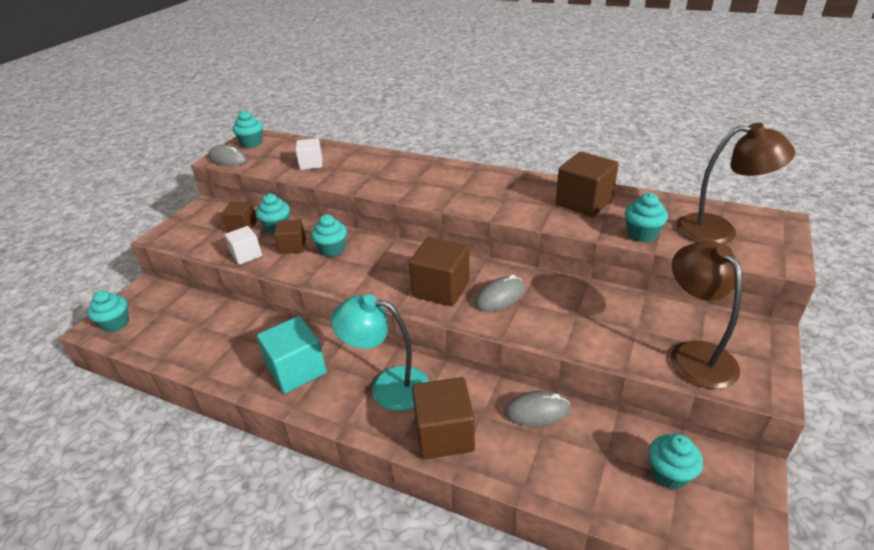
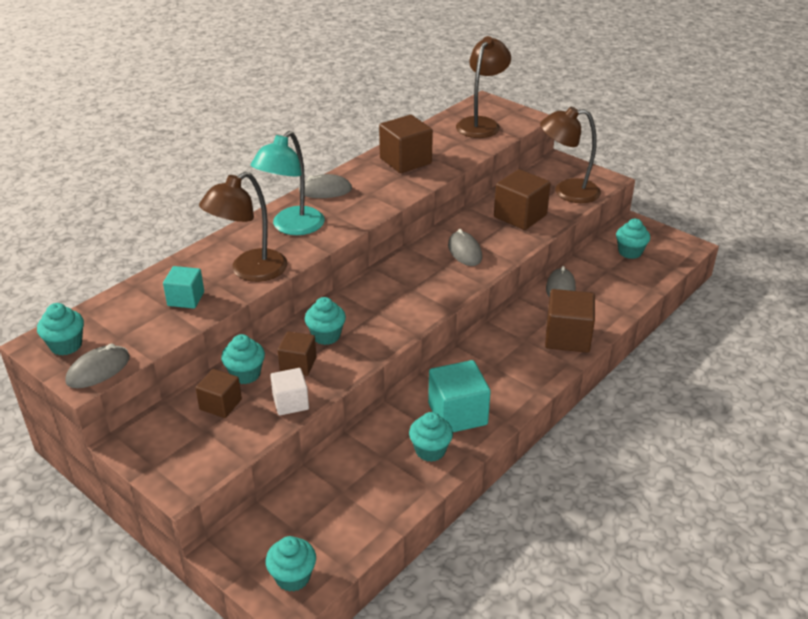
camera: 75 degrees left, 0 degrees up
white cube [295,138,322,170] -> turquoise cube [163,266,204,309]
turquoise lamp [331,294,429,411] -> turquoise lamp moved to [250,131,325,235]
brown cube [409,237,470,306] -> brown cube moved to [494,169,551,230]
turquoise cupcake [625,193,668,242] -> turquoise cupcake moved to [409,412,453,462]
none -> brown lamp [199,172,288,282]
none -> grey mouse [299,174,352,198]

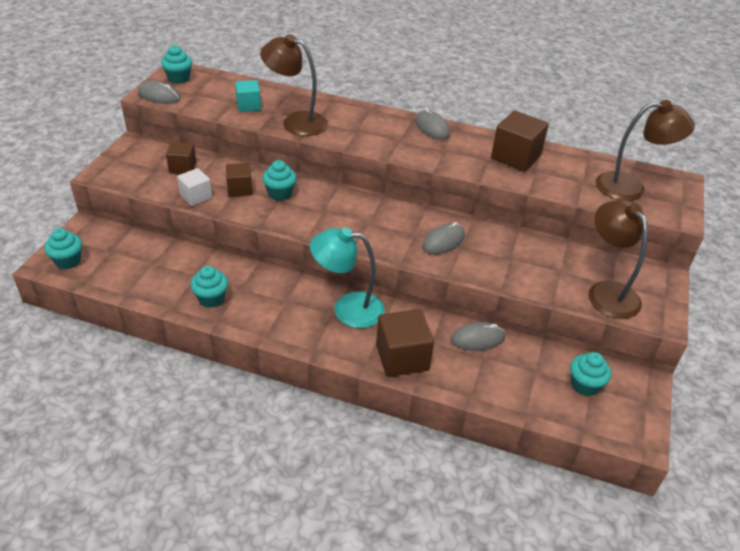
camera: 65 degrees right, 5 degrees up
turquoise cupcake [221,334,265,384] -> none
turquoise lamp [250,131,325,235] -> turquoise lamp moved to [310,227,385,328]
turquoise cube [428,360,491,432] -> none
brown cube [494,169,551,230] -> none

